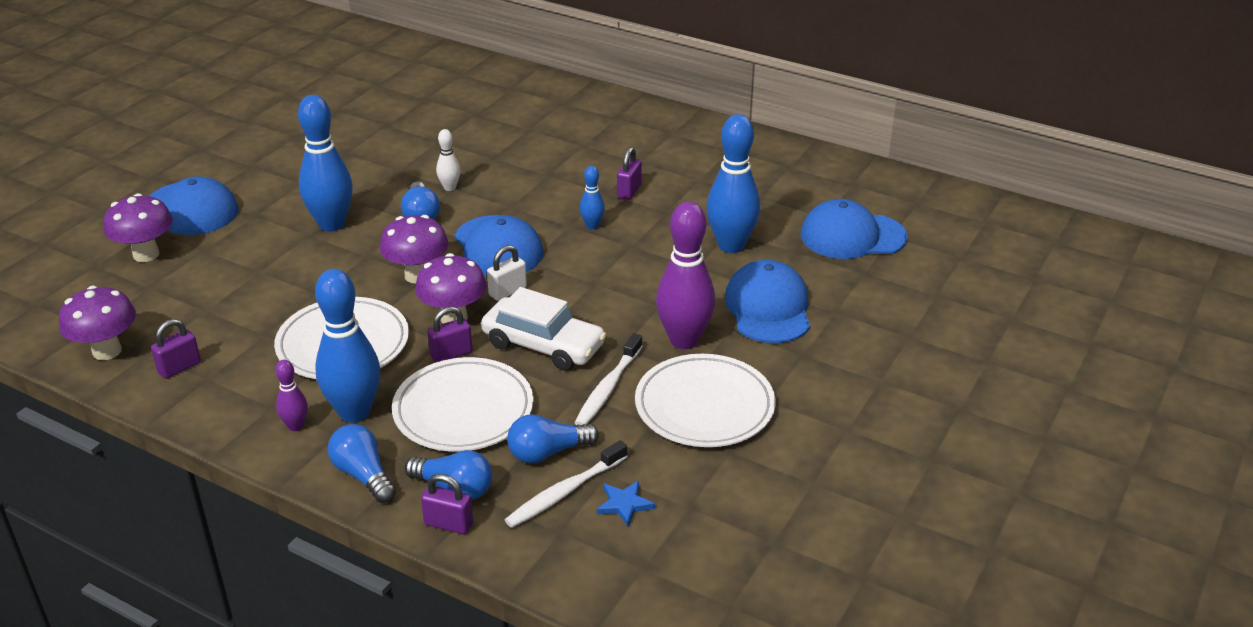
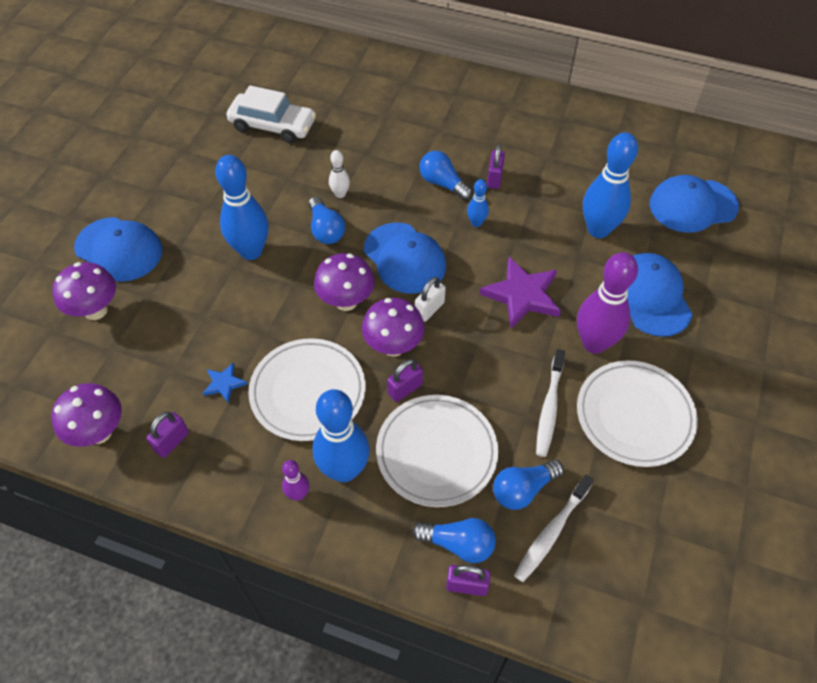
camera: 10 degrees left, 20 degrees up
blue light bulb [327,424,396,503] -> blue light bulb moved to [419,151,473,200]
white car [481,287,606,371] -> white car moved to [227,85,316,143]
blue star [597,481,655,527] -> blue star moved to [203,363,247,403]
none -> purple star [480,257,561,328]

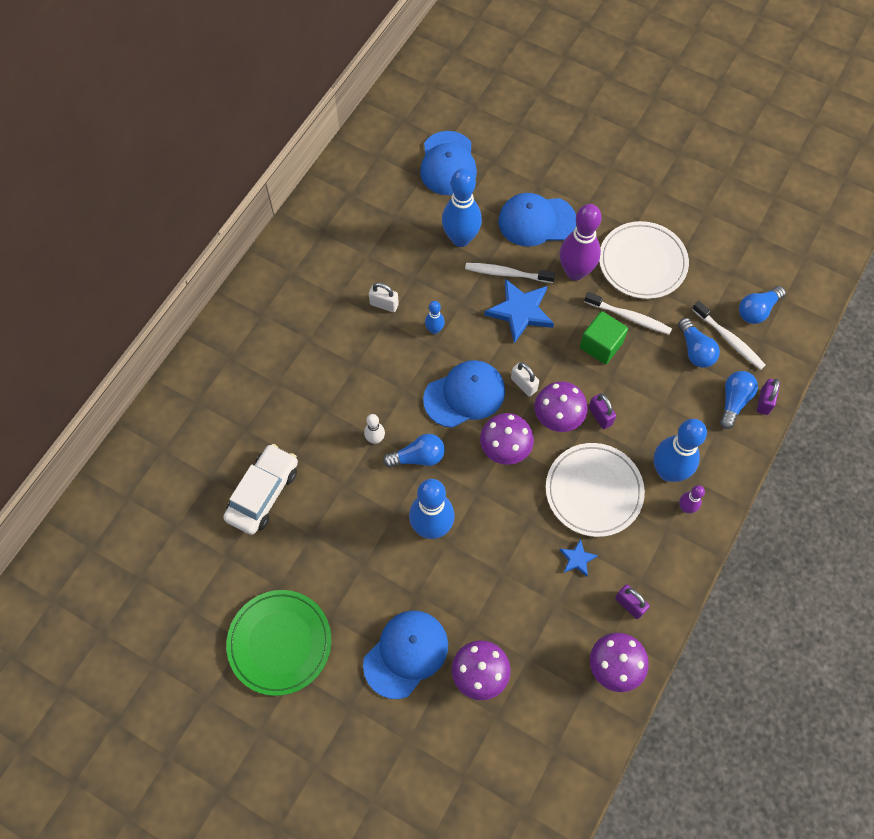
camera: 80 degrees left, 10 degrees up
white plate [376,395,498,507] -> none
blue light bulb [419,151,473,200] -> blue light bulb moved to [739,286,786,324]
purple star [480,257,561,328] -> blue star [484,279,554,343]
purple padlock [487,144,505,189] -> white padlock [369,283,399,312]
none -> green plate [226,590,331,696]
none -> white toothbrush [465,263,555,283]
none -> green cube [580,311,628,364]

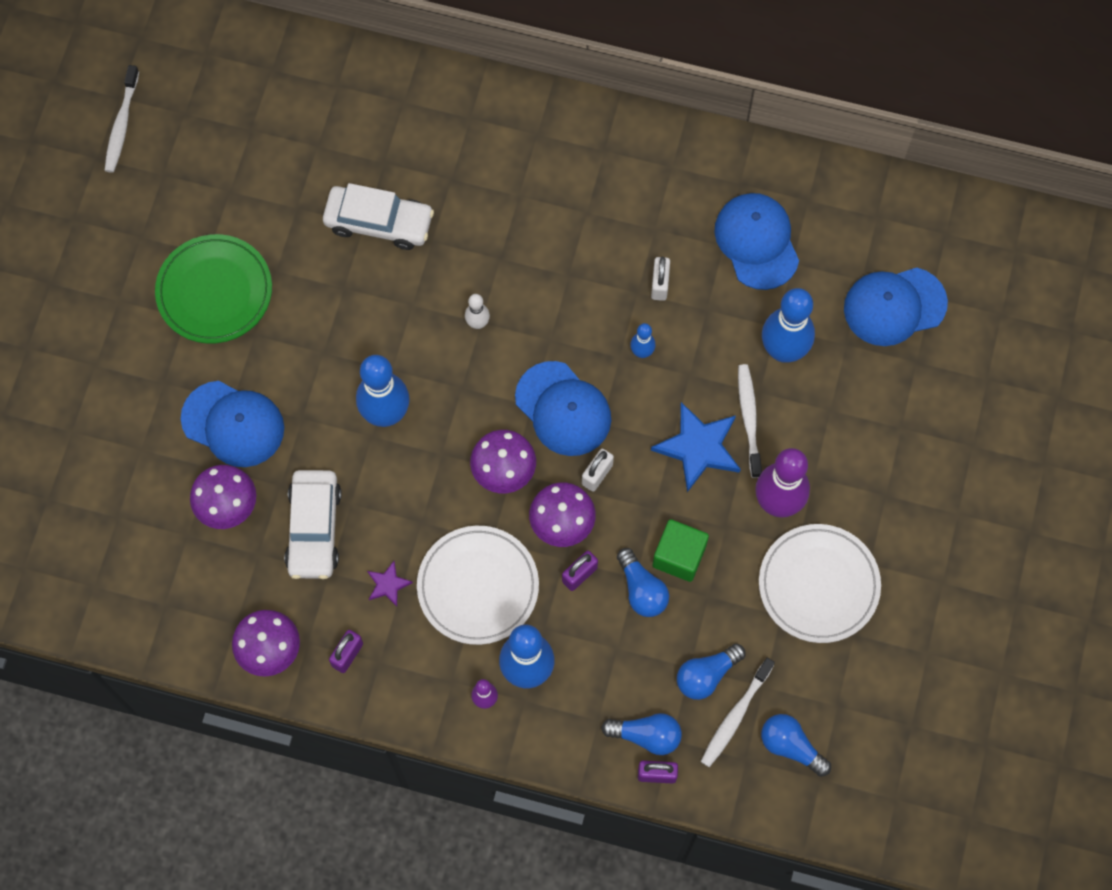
camera: 75 degrees right, 5 degrees up
blue light bulb [383,434,445,468] -> blue light bulb moved to [617,548,669,617]
blue cap [498,193,576,247] -> blue cap moved to [715,193,799,290]
blue star [559,539,598,577] -> purple star [367,561,413,606]
white toothbrush [584,292,672,335] -> white toothbrush moved to [104,65,139,173]
none -> white car [285,470,342,579]

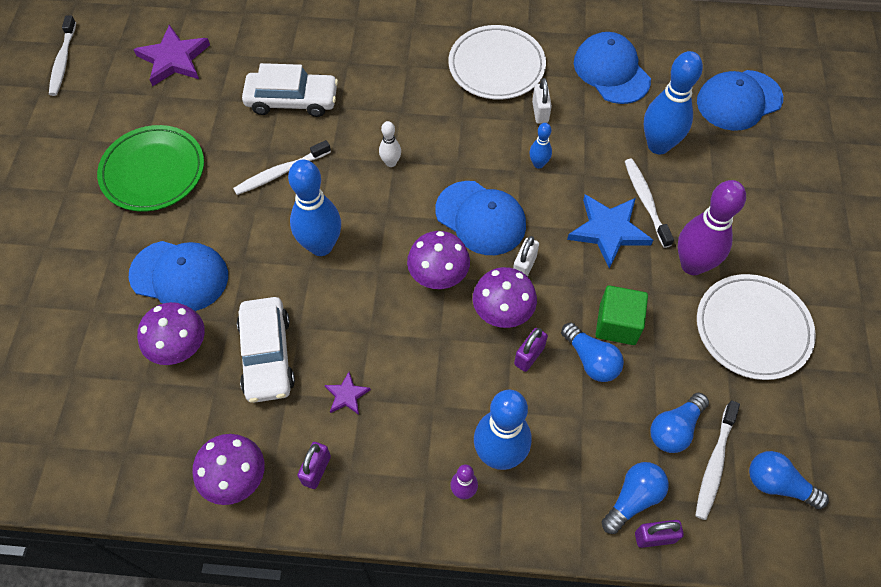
camera: 10 degrees left, 10 degrees down
white plate [417,526,539,645] -> white plate moved to [449,25,546,100]
blue light bulb [601,713,682,755] -> blue light bulb turned 45 degrees counterclockwise [602,462,669,534]
none -> purple star [133,25,210,87]
none -> white toothbrush [233,140,331,195]

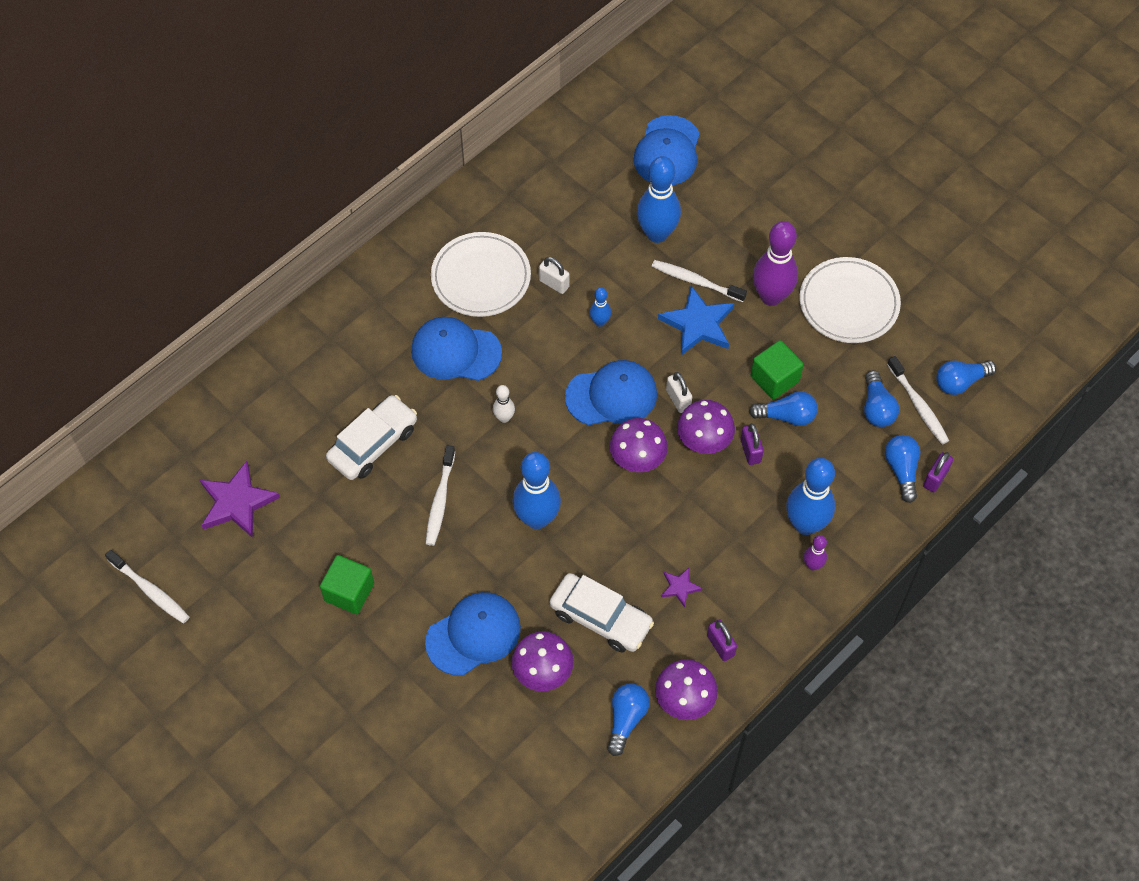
camera: 50 degrees left, 0 degrees up
green plate [97,125,204,212] -> green cube [320,555,374,614]
blue cap [574,32,651,104] -> blue cap moved to [411,317,502,381]
none -> blue light bulb [607,683,650,756]

